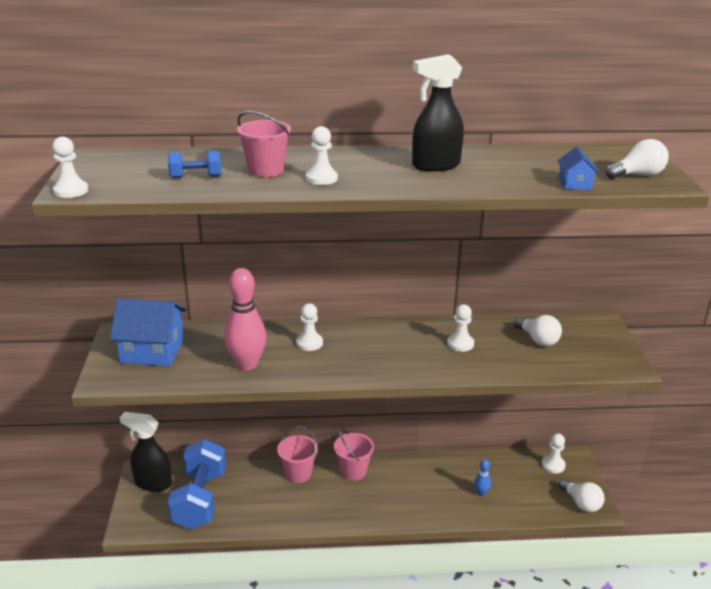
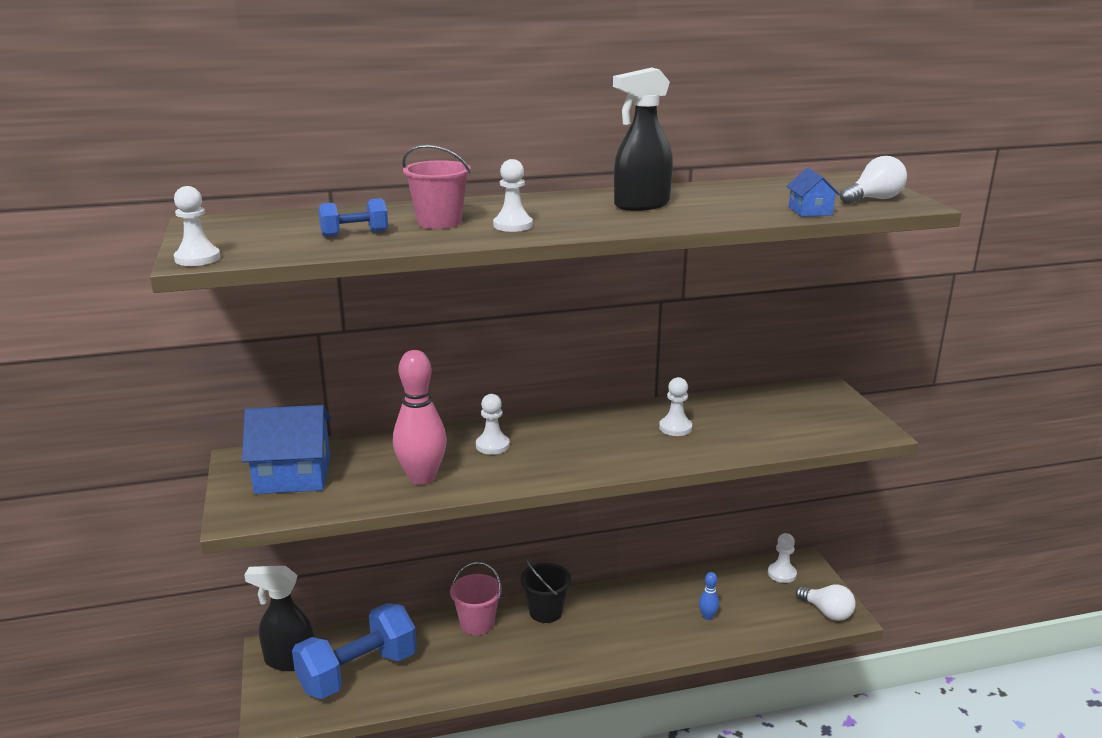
camera: 10 degrees left, 5 degrees down
blue dumbbell [168,439,226,530] -> blue dumbbell turned 60 degrees clockwise [292,603,417,699]
pink bucket [334,429,374,481] -> black bucket [520,559,571,623]
white light bulb [514,315,562,346] -> none

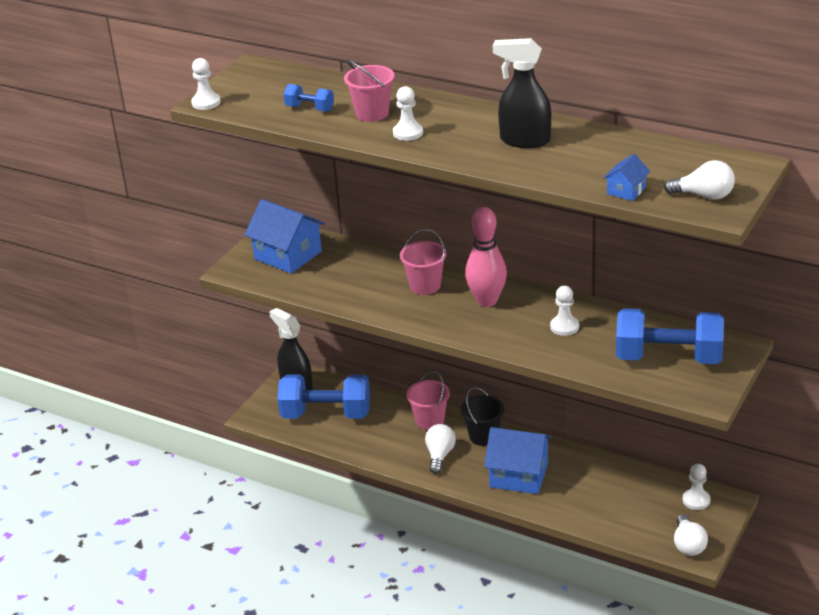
camera: 45 degrees right, 10 degrees up
pink bowling pin [393,350,447,485] -> pink bowling pin moved to [465,207,507,307]
white pawn [476,394,510,455] -> pink bucket [400,229,447,295]
blue bowling pin [699,572,719,620] -> none
none -> white light bulb [425,424,456,474]
none -> blue house [484,427,552,494]
none -> blue dumbbell [616,308,724,364]

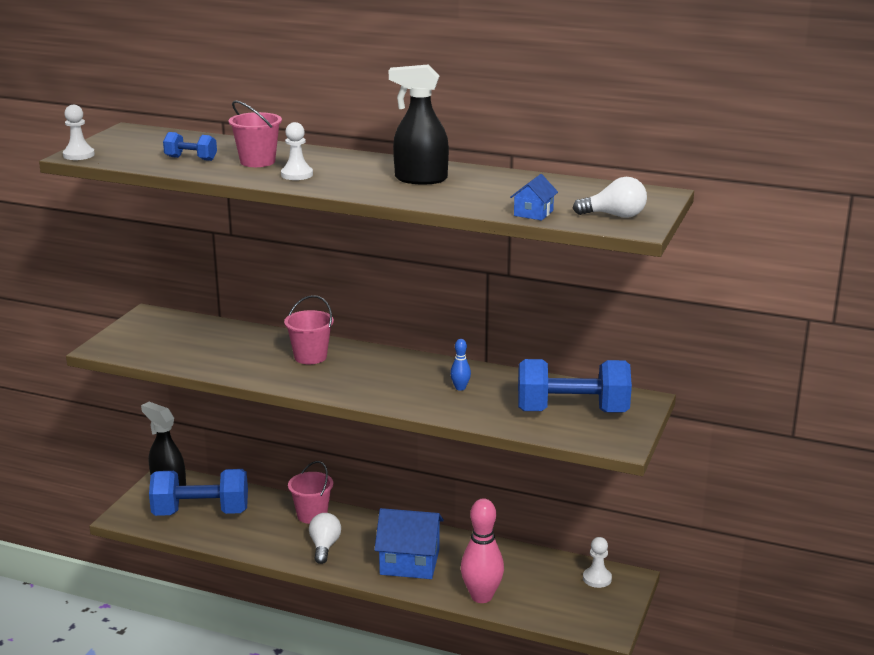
camera: 10 degrees left, 10 degrees down
blue house [244,199,325,274] -> none
black bucket [461,387,505,446] -> none
pink bowling pin [465,207,507,307] -> pink bowling pin moved to [461,498,504,603]
white pawn [550,286,579,336] -> blue bowling pin [450,339,471,391]
white light bulb [674,514,708,556] -> none

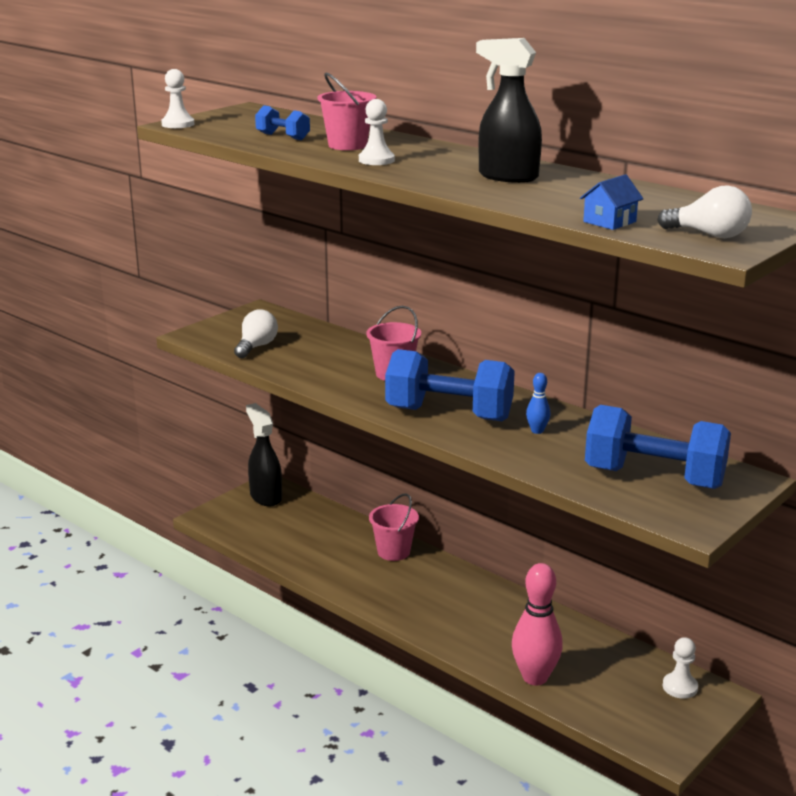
camera: 20 degrees right, 0 degrees up
blue dumbbell [149,469,248,516] -> blue dumbbell moved to [385,349,515,421]
white light bulb [309,513,341,564] -> white light bulb moved to [234,310,278,358]
blue house [374,508,444,579] -> none

